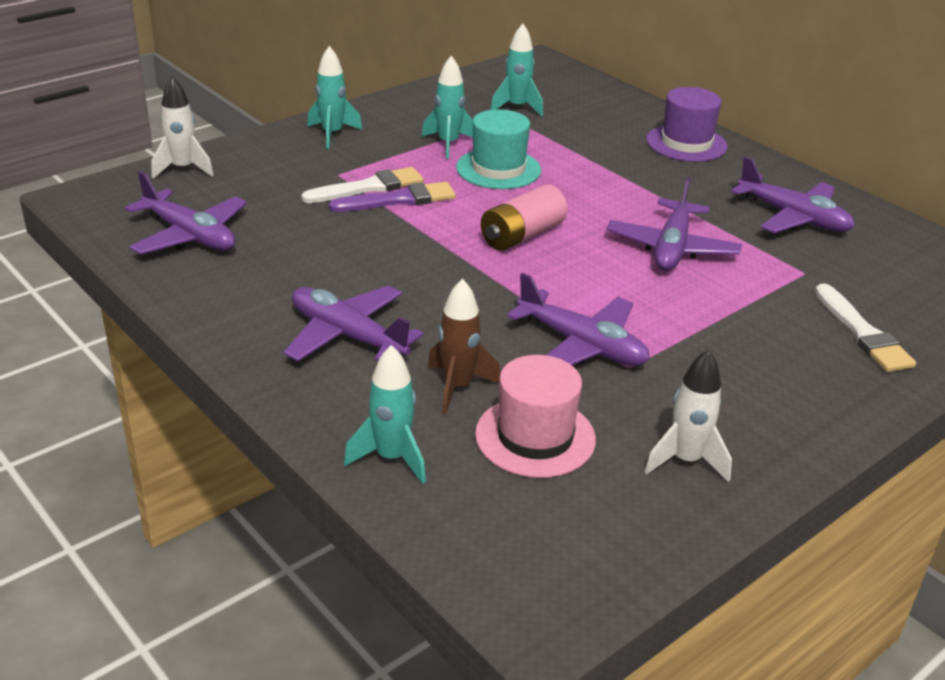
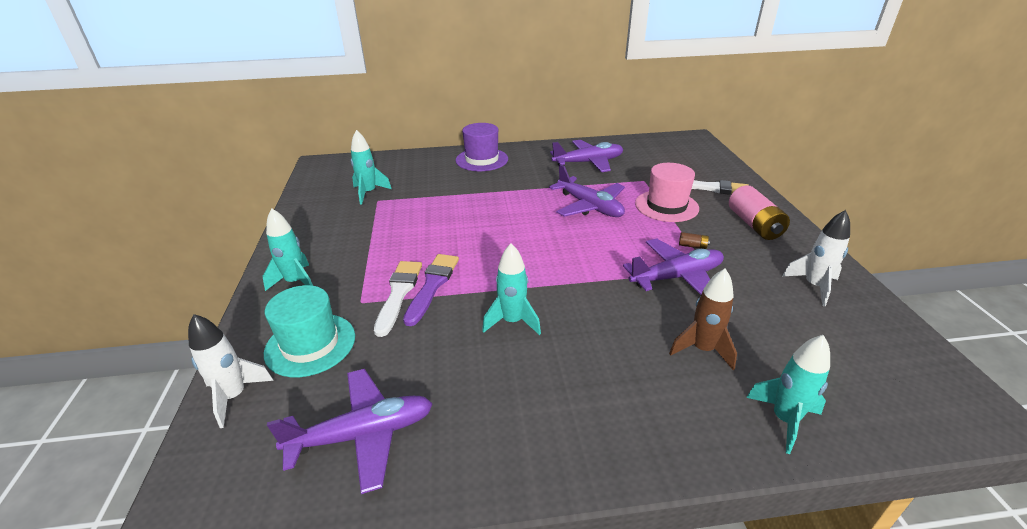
camera: 55 degrees left, 0 degrees up
purple plane [284,286,423,361] -> none
turquoise rocket [422,55,473,159] -> turquoise rocket moved to [482,243,541,335]
turquoise hat [456,109,541,189] -> turquoise hat moved to [264,285,355,377]
pink hat [475,355,596,478] -> pink hat moved to [635,163,699,222]
pink battery [481,184,568,251] -> pink battery moved to [729,185,790,240]
none -> brown battery [679,232,710,249]

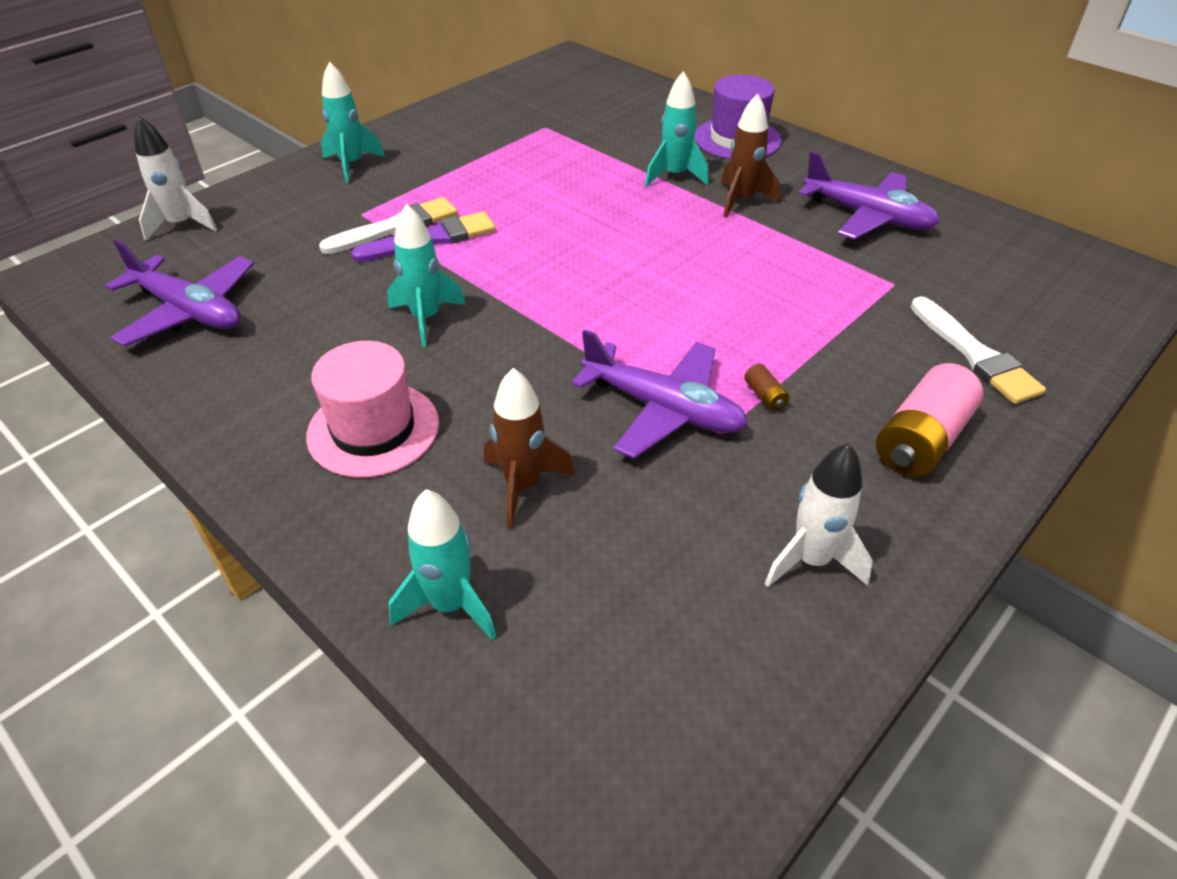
camera: 50 degrees right, 10 degrees up
turquoise hat [264,285,355,377] -> none
turquoise rocket [351,130,391,205] -> turquoise rocket moved to [645,71,709,186]
purple plane [549,164,625,217] -> none
pink hat [635,163,699,222] -> pink hat moved to [306,341,439,478]
none -> brown rocket [721,94,780,218]

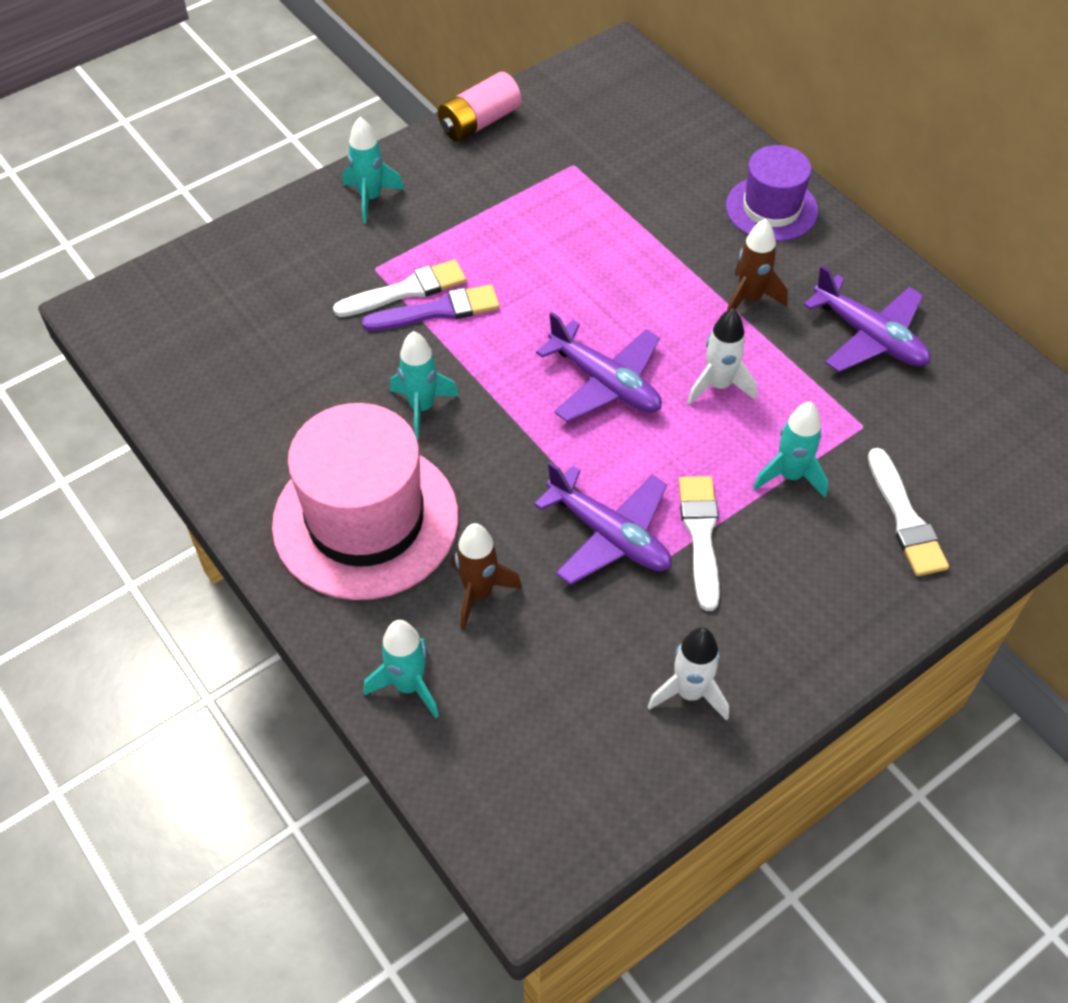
camera: 10 degrees right, 10 degrees up
purple plane [105,239,254,347] -> purple plane moved to [536,312,662,422]
white rocket [134,116,217,241] -> white rocket moved to [687,308,757,405]
pink hat [306,341,439,478] -> pink hat [272,403,458,600], size x1.71
turquoise rocket [645,71,709,186] -> turquoise rocket moved to [753,402,828,498]
brown battery [744,364,789,411] -> white brush [679,476,720,611]
pink battery [876,363,984,477] -> pink battery moved to [438,72,521,142]

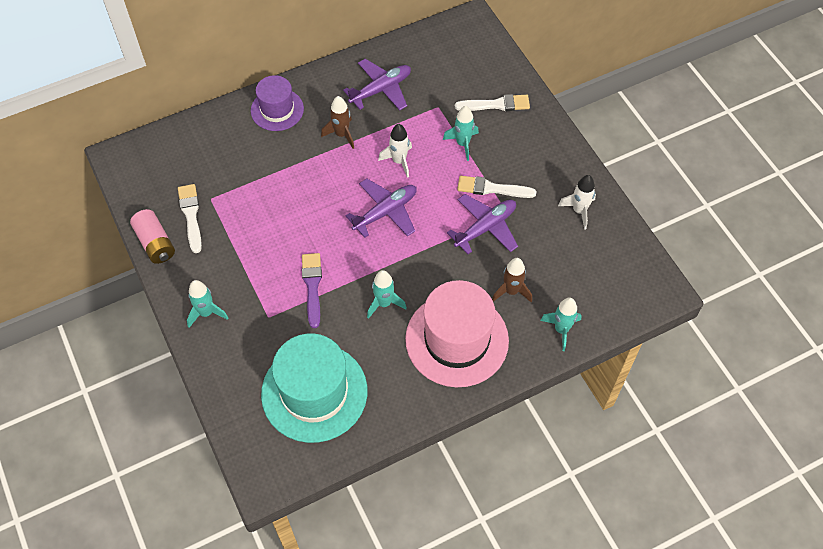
camera: 80 degrees left, 5 degrees up
white brush [333,260,467,317] -> white brush moved to [178,184,202,253]
none -> turquoise hat [261,333,367,443]

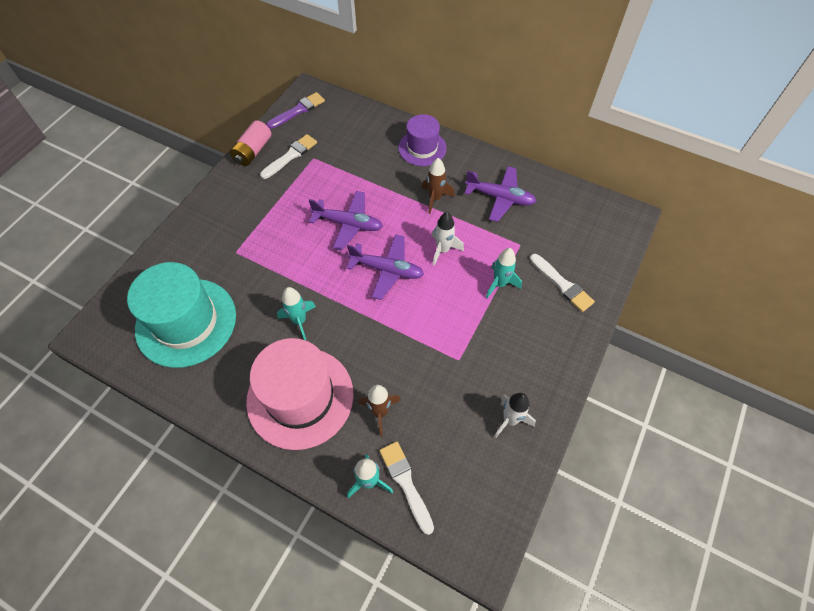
camera: 55 degrees right, 0 degrees up
turquoise rocket [187,280,228,328] -> none
purple brush [302,253,322,328] -> purple brush moved to [266,92,325,129]
purple plane [447,194,518,254] -> purple plane moved to [309,191,383,251]
white brush [457,176,536,198] -> white brush moved to [380,442,434,535]

